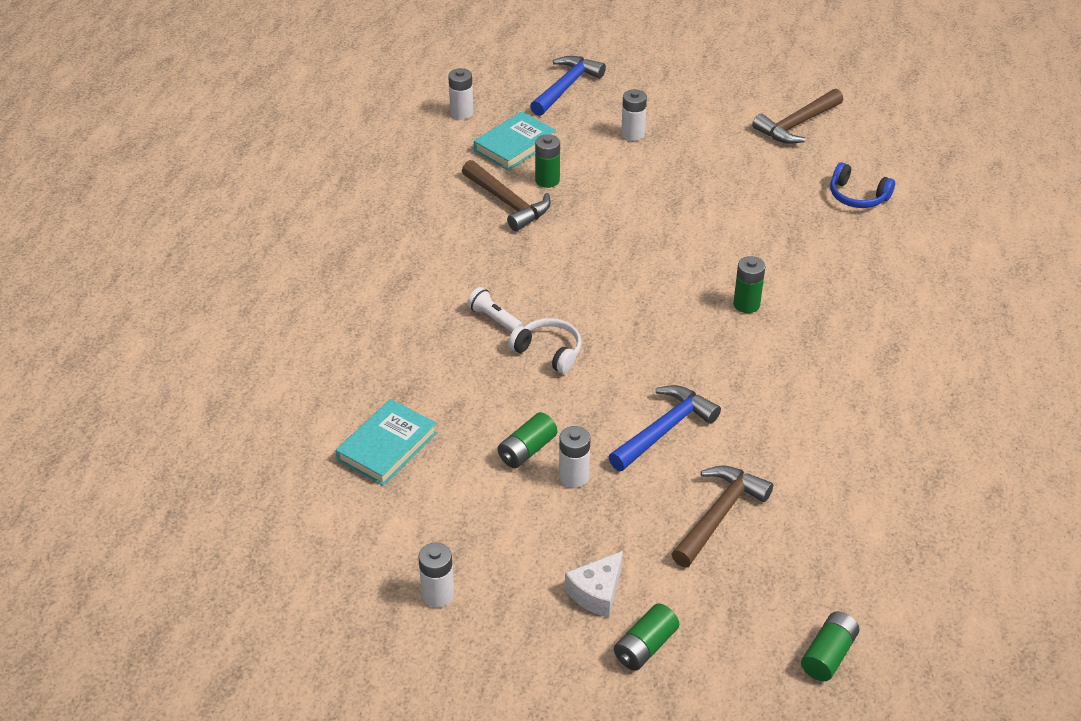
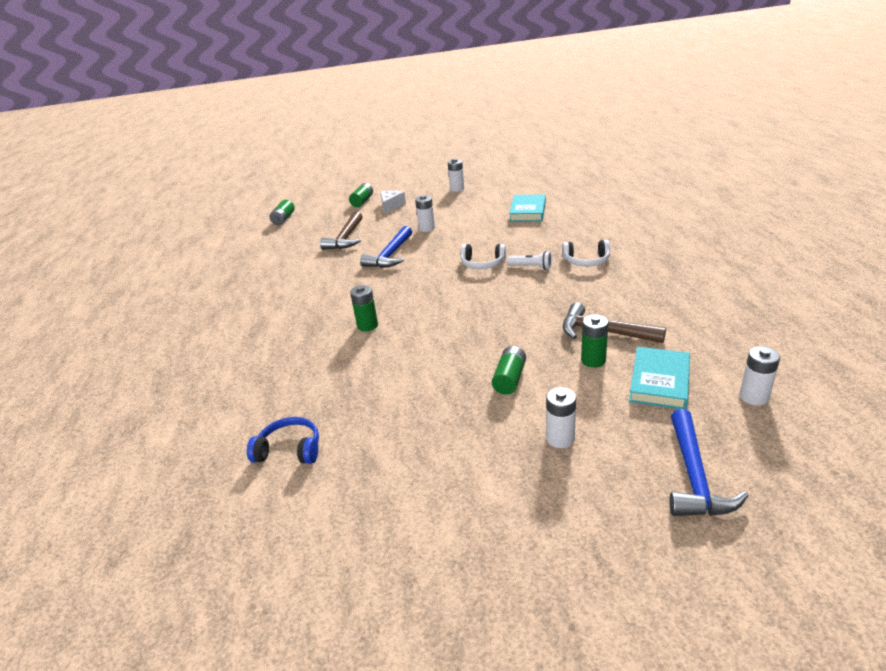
camera: 160 degrees right, 10 degrees down
green battery [498,412,557,468] -> green battery moved to [492,346,526,395]
brown hammer [752,89,843,144] -> none
none -> white headphones [562,240,610,267]

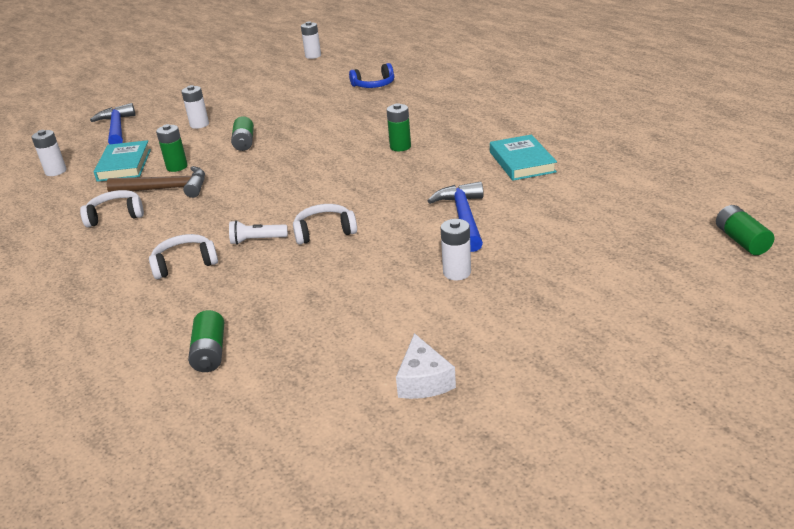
camera: 155 degrees right, 0 degrees up
brown hammer [320,211,363,250] -> none
green battery [349,183,373,207] -> green battery moved to [188,310,224,372]
white cheese [380,190,406,214] -> white cheese moved to [396,333,456,399]
white battery [448,158,464,192] -> white battery moved to [301,21,321,59]
turquoise book [509,194,546,221] -> turquoise book moved to [490,135,557,181]
none -> white headphones [80,190,144,227]

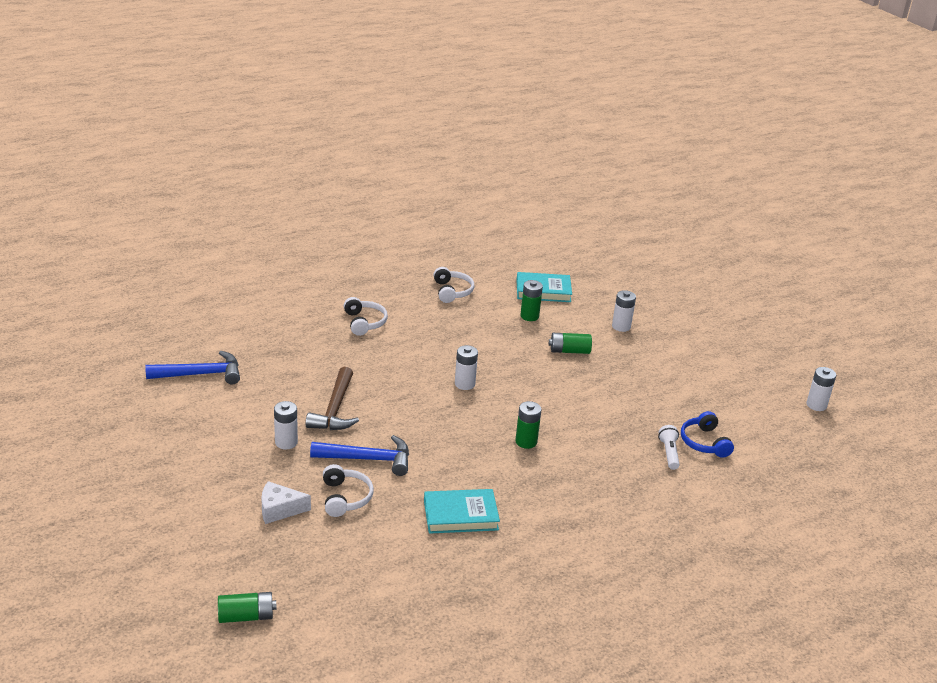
camera: 90 degrees right, 0 degrees up
white battery [31,130,67,176] -> white battery moved to [455,345,478,390]
blue hammer [90,103,135,144] -> blue hammer moved to [145,351,240,384]
brown hammer [107,166,205,198] -> brown hammer moved to [306,367,359,430]
green battery [188,310,224,372] -> none
white flashlight [229,220,288,245] -> white flashlight moved to [658,425,680,470]
white headphones [293,204,357,245] -> white headphones moved to [323,464,374,517]
white cheese [396,333,456,399] -> white cheese moved to [261,481,311,524]

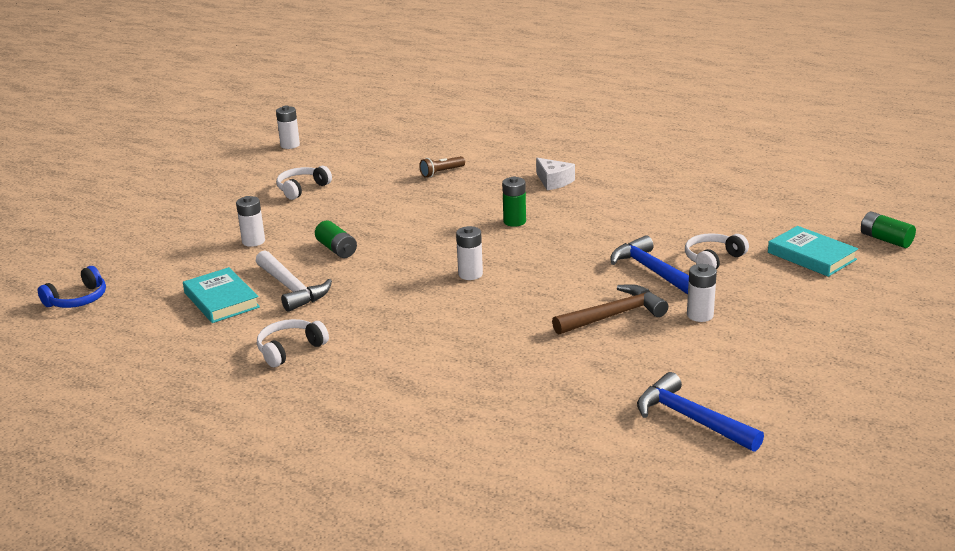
camera: 120 degrees left, 5 degrees down
white cheese [261,481,311,524] -> white cheese moved to [536,158,575,190]
white headphones [344,297,388,336] -> white headphones moved to [276,166,332,200]
turquoise book [424,489,500,534] -> turquoise book moved to [768,226,858,277]
green battery [520,280,543,321] -> white hammer [256,250,332,312]
white flashlight [658,425,680,470] -> brown flashlight [419,156,465,178]
blue headphones [681,411,734,458] -> blue headphones moved to [38,266,106,308]

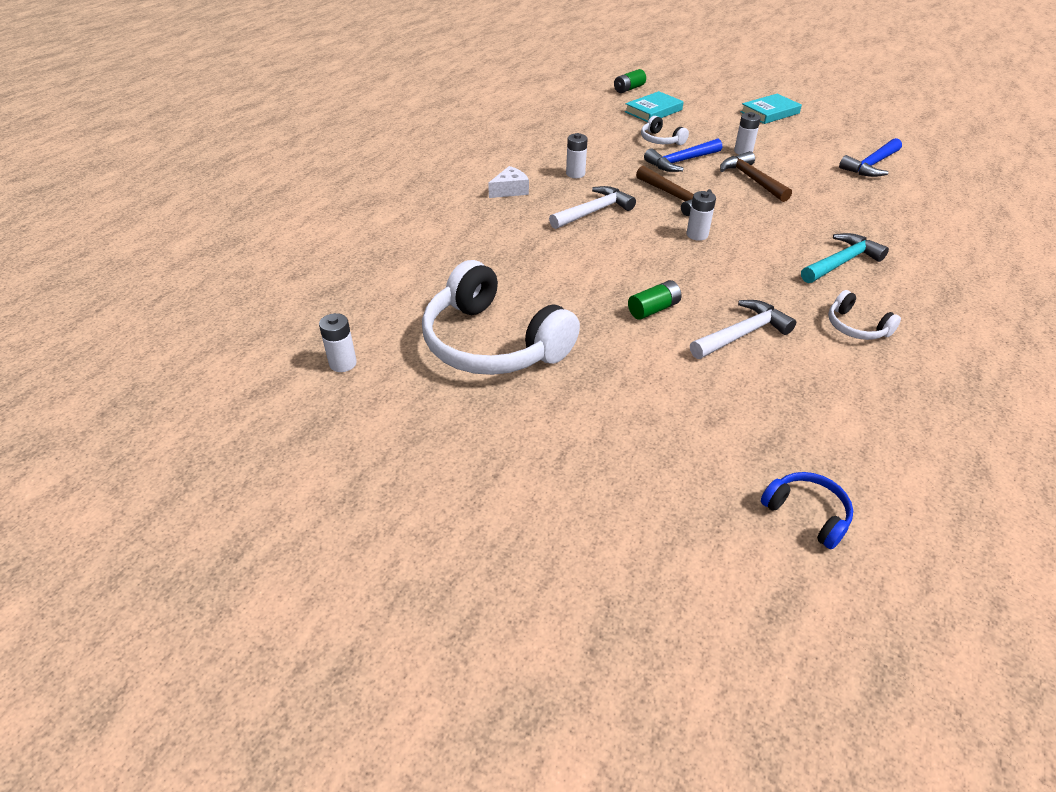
camera: 90 degrees left, 15 degrees up
turquoise book [183,267,260,323] -> turquoise book moved to [740,94,802,124]
white battery [236,196,265,247] -> white battery moved to [566,133,588,178]
white headphones [276,166,332,200] -> white headphones [422,260,580,375], size x2.22
brown flashlight [419,156,465,178] -> none
green battery [502,176,526,227] -> white hammer [549,186,636,229]
none -> brown hammer [636,166,712,216]
none -> turquoise hammer [801,233,889,283]

